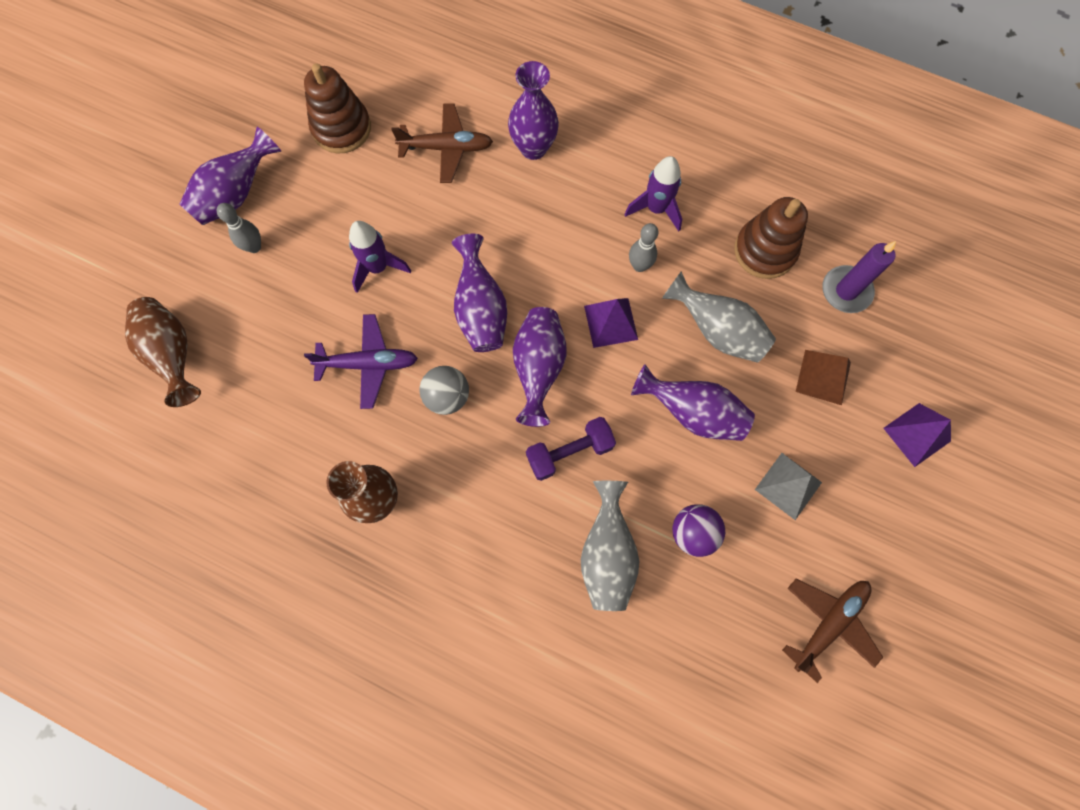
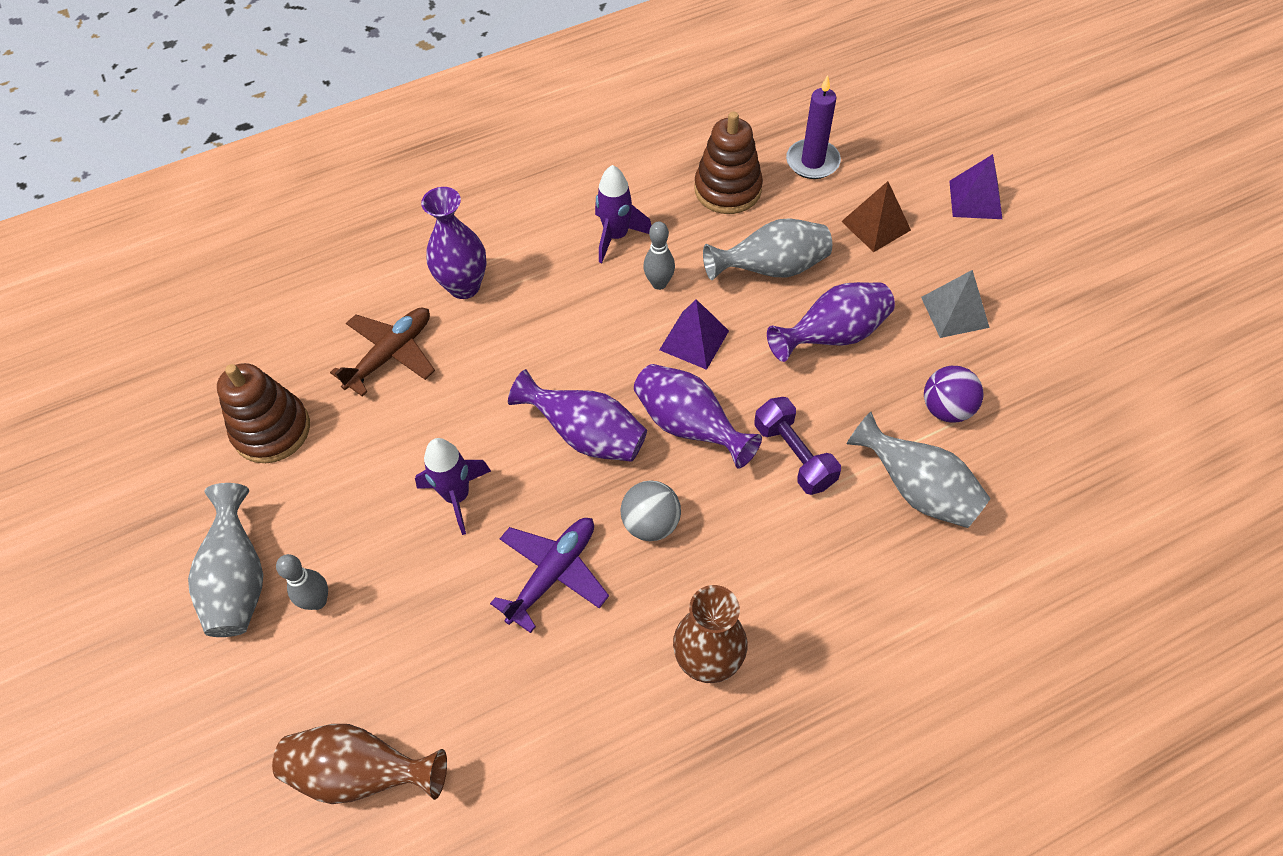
camera: 50 degrees left, 15 degrees down
purple vase [180,127,281,225] -> grey vase [188,483,263,637]
purple dumbbell [526,417,616,481] -> purple dumbbell turned 45 degrees counterclockwise [755,397,841,495]
brown plane [782,578,883,683] -> none

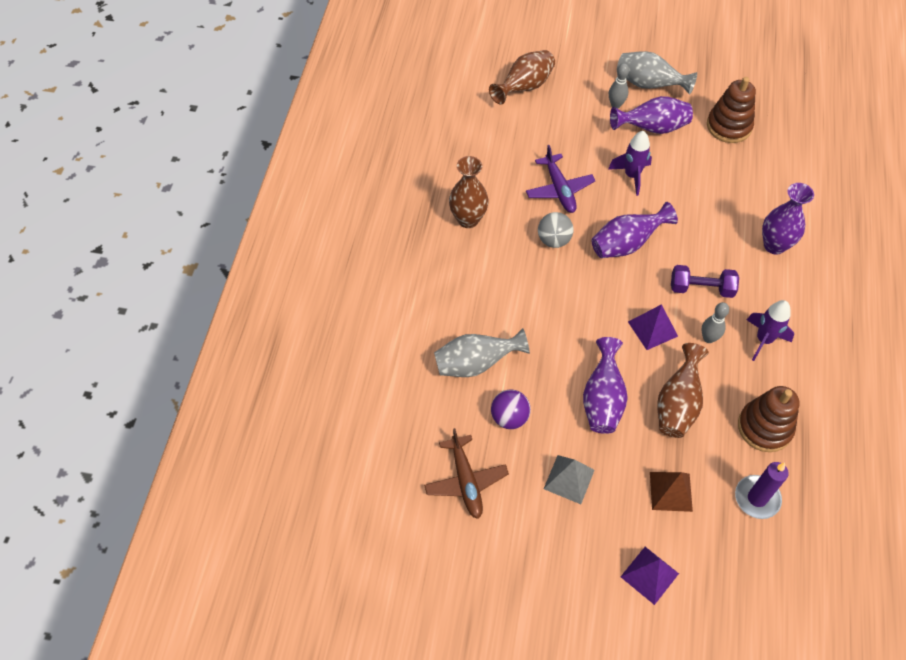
camera: 125 degrees right, 0 degrees up
brown plane [330,308,435,397] -> brown plane moved to [424,428,509,519]
purple vase [634,364,762,469] -> purple vase moved to [610,96,693,134]
grey vase [703,218,832,280] -> brown vase [657,343,709,438]
purple dumbbell [755,397,841,495] -> purple dumbbell moved to [671,265,739,298]

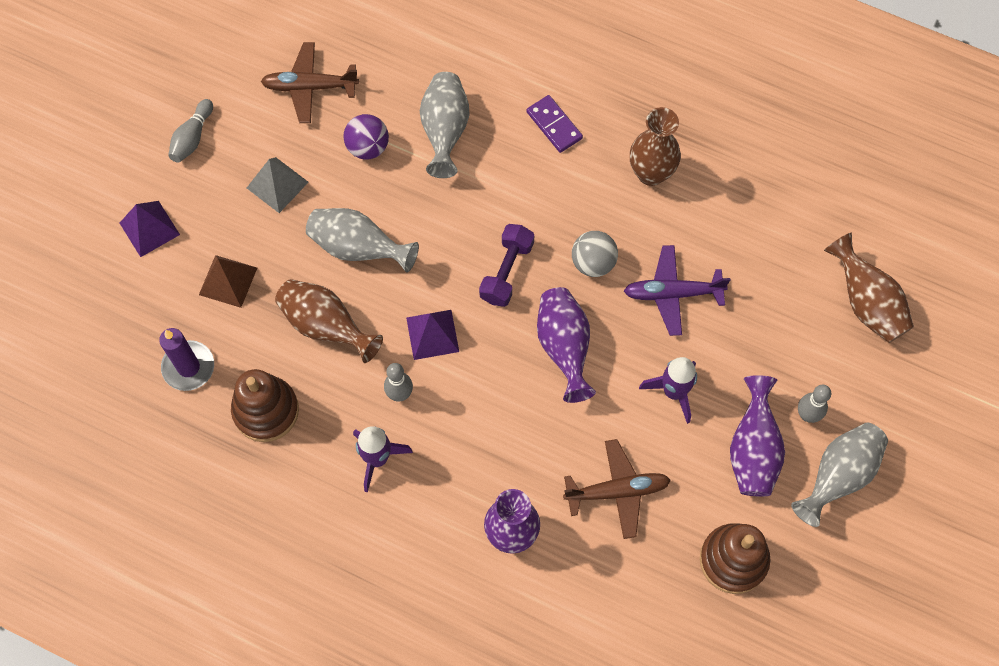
camera: 105 degrees right, 10 degrees up
purple vase [583,337,628,434] -> grey vase [306,208,419,273]
purple dumbbell [671,265,739,298] -> purple dumbbell moved to [479,224,534,307]
none -> grey bowling pin [168,99,213,163]
none -> purple domino [526,95,583,153]
none -> brown plane [563,439,671,539]

